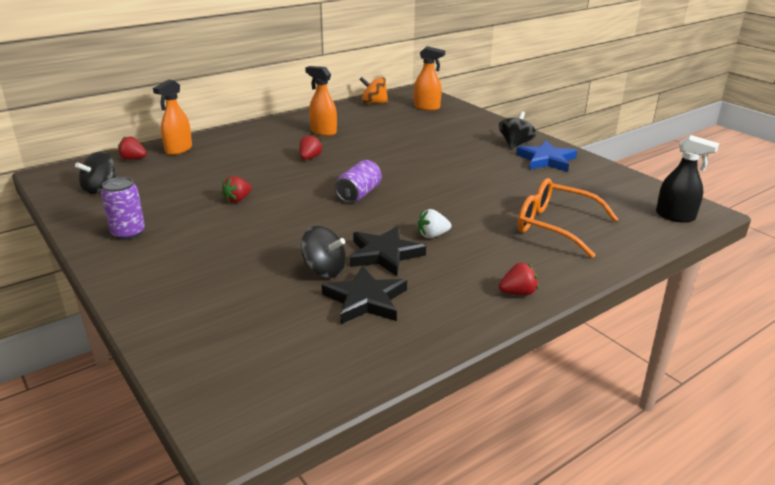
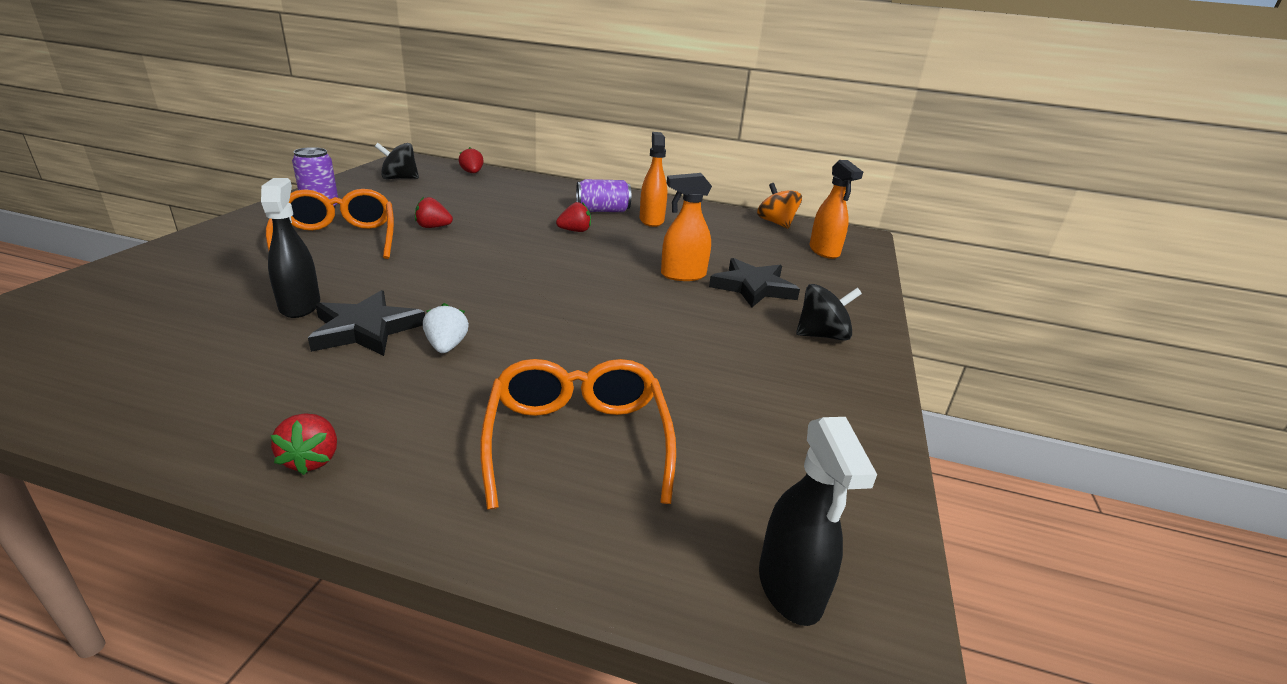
camera: 50 degrees right, 0 degrees up
orange spray bottle [153,80,192,155] -> orange spray bottle moved to [661,173,712,281]
black spinning top [301,226,346,278] -> black spray bottle [261,178,320,318]
black star [322,266,407,324] -> black star moved to [709,258,800,307]
purple can [335,160,381,203] -> purple can moved to [576,179,631,212]
white strawberry [418,209,451,238] -> white strawberry turned 45 degrees clockwise [423,303,469,353]
red strawberry [499,263,539,295] -> red strawberry turned 45 degrees clockwise [270,413,337,475]
blue star [516,141,577,172] -> none
none -> orange glasses [266,189,394,259]

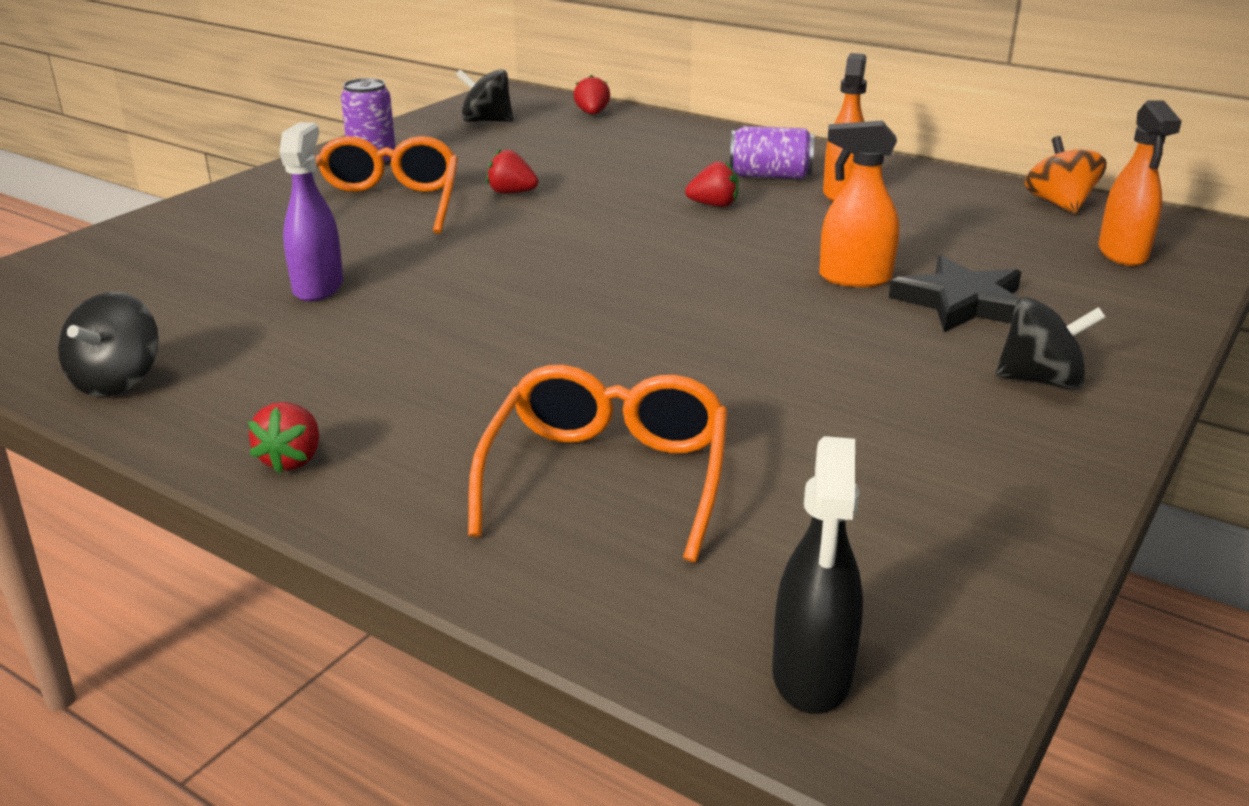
camera: 20 degrees right, 0 degrees up
black spray bottle [261,178,320,318] -> purple spray bottle [279,122,343,302]
black star [308,290,425,356] -> none
white strawberry [423,303,469,353] -> none
none -> black spinning top [58,292,159,397]

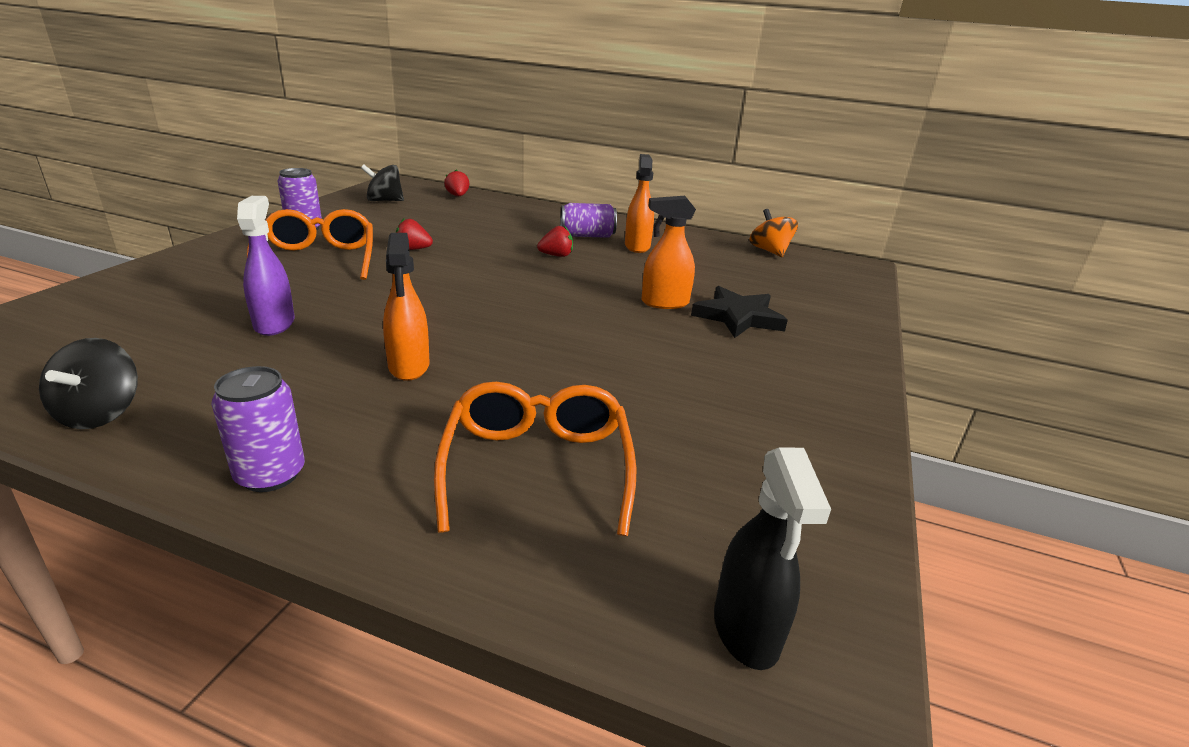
camera: 15 degrees left, 0 degrees up
red strawberry [248,402,319,474] -> purple can [211,366,305,492]
black spinning top [995,297,1106,390] -> none
orange spray bottle [1098,100,1182,266] -> orange spray bottle moved to [383,233,430,381]

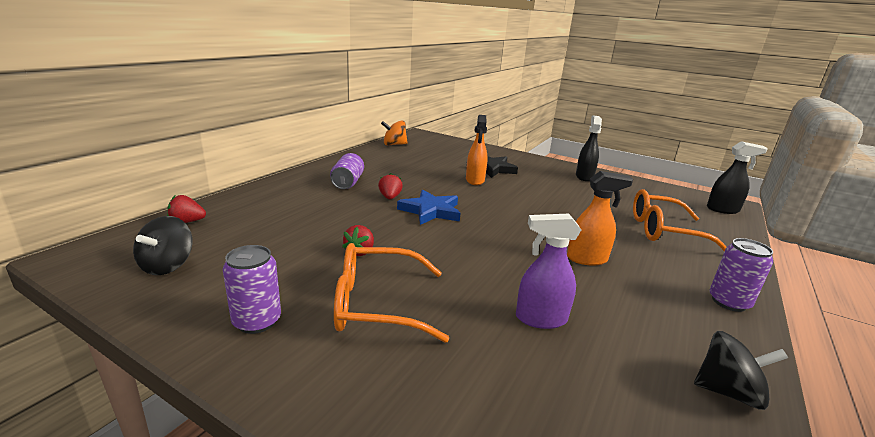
camera: 80 degrees left, 5 degrees down
orange spray bottle [625,154,654,253] -> none
none -> blue star [397,190,461,225]
none -> black spray bottle [576,115,602,181]

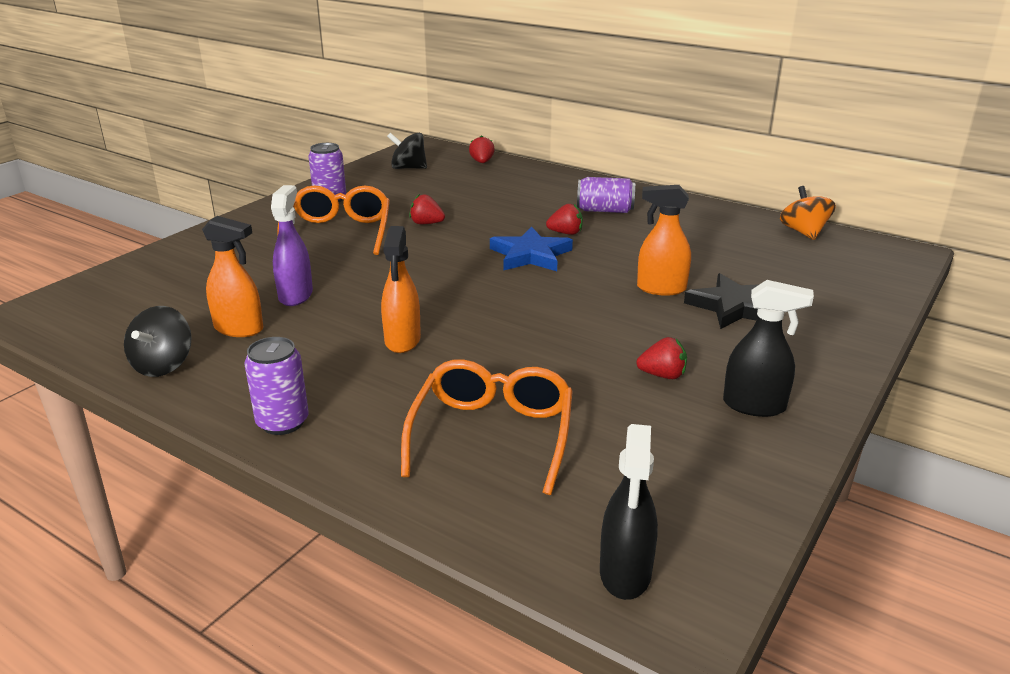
camera: 95 degrees right, 5 degrees up
none -> orange spray bottle [202,216,263,337]
none -> red strawberry [636,337,687,379]

